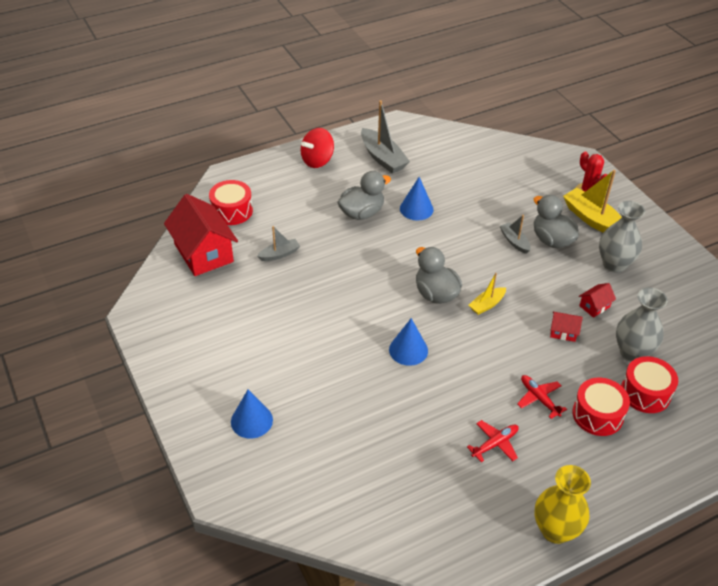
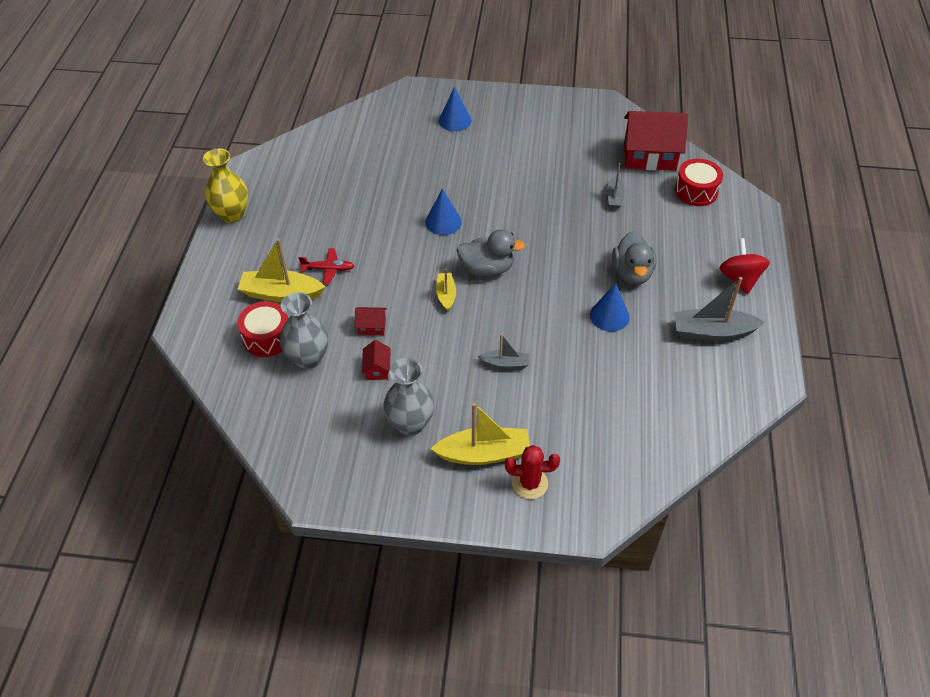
camera: 125 degrees right, 5 degrees up
red plane [467,420,519,462] -> none
grey duck [534,195,579,248] -> none
red house [550,312,583,342] -> red house turned 45 degrees clockwise [355,307,387,335]
red drum [572,378,630,436] -> yellow boat [238,238,325,302]

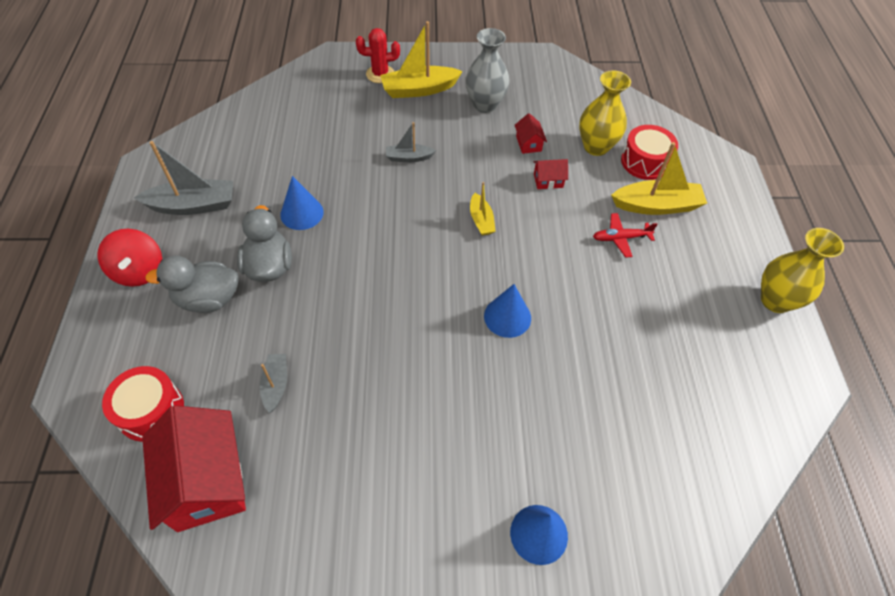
camera: 170 degrees right, 5 degrees up
grey vase [280,292,328,369] -> yellow vase [579,70,631,156]
grey duck [456,229,525,277] -> grey duck moved to [145,255,238,313]
red house [624,111,688,171] -> red house turned 75 degrees clockwise [142,405,246,532]

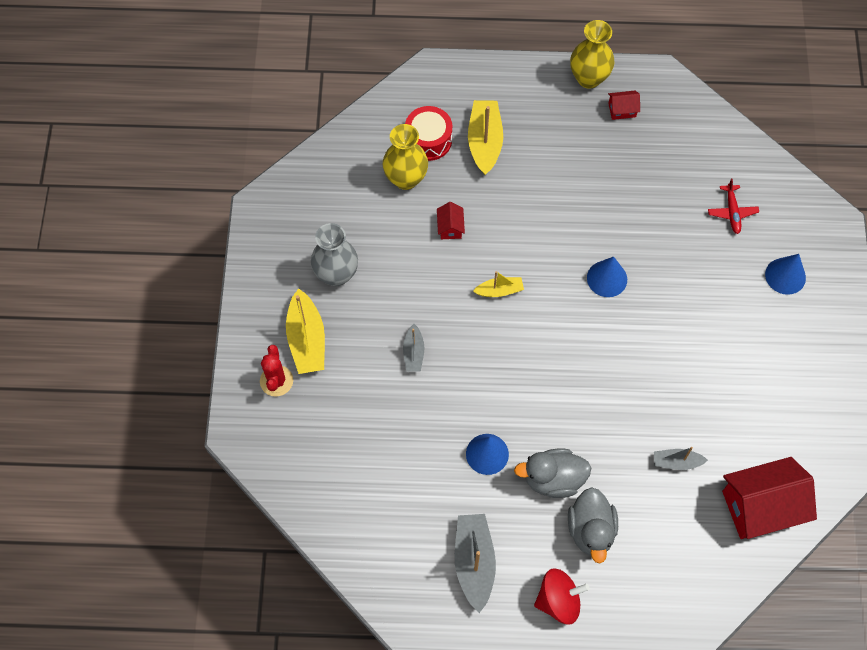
camera: 85 degrees left, 10 degrees up
red drum [102,366,184,442] -> none
red house [515,113,547,154] -> red house moved to [608,91,640,120]
red plane [593,213,658,258] -> red plane moved to [708,178,759,234]

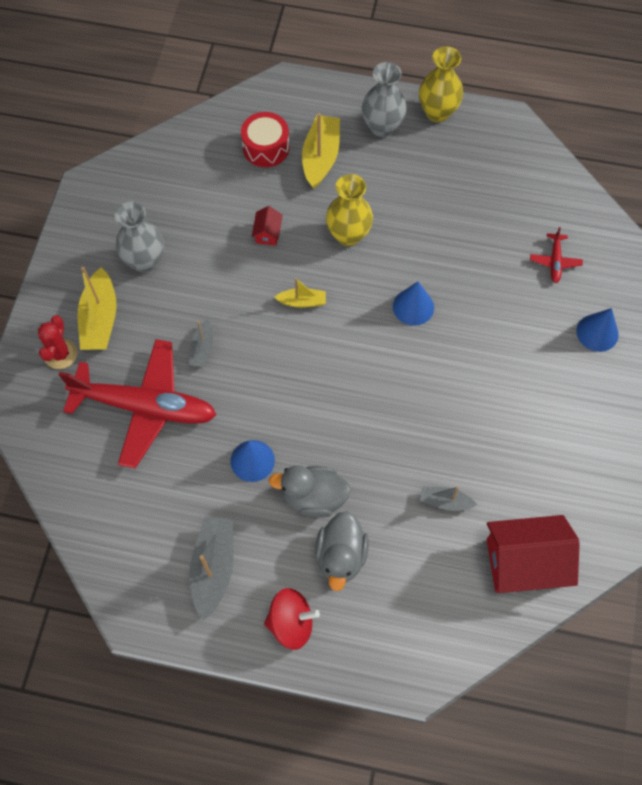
camera: 10 degrees right, 0 degrees up
yellow vase [383,124,428,190] -> yellow vase moved to [326,174,373,246]
red house [608,91,640,120] -> none
none -> red plane [59,339,216,468]
none -> grey vase [362,62,407,137]

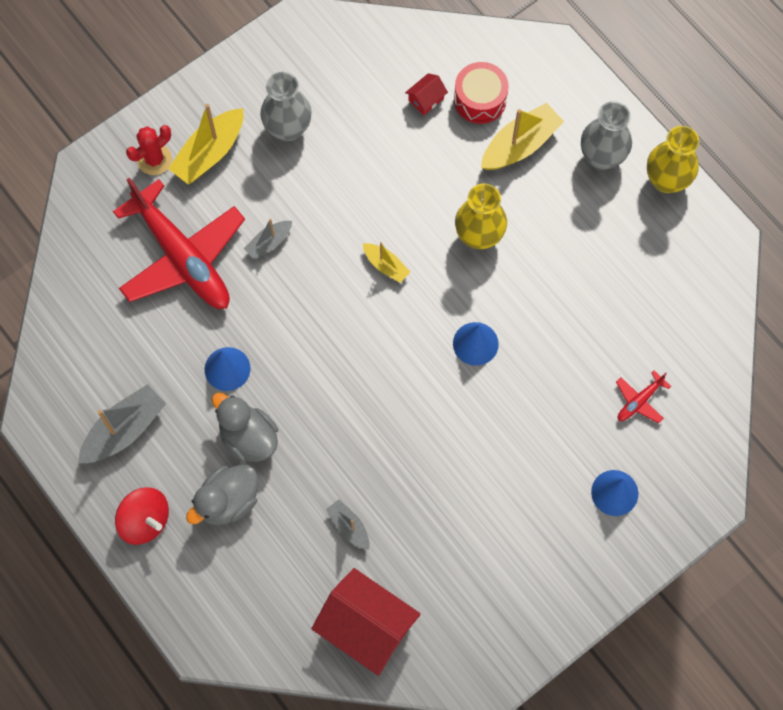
camera: 40 degrees right, 5 degrees up
red house [252,206,283,246] -> red house moved to [405,73,448,115]

